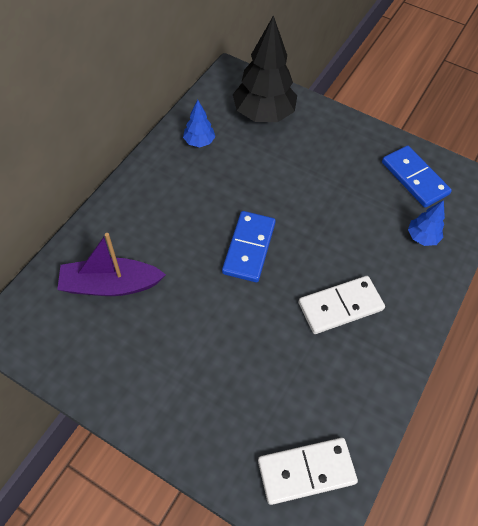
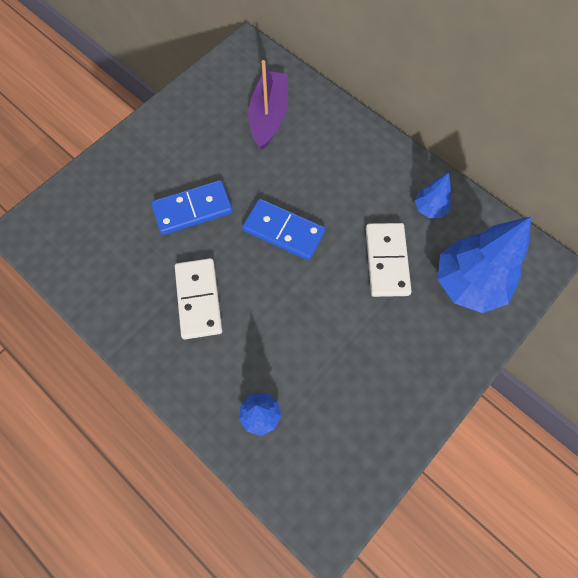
camera: 105 degrees right, 10 degrees up
black tree [233,15,297,122] -> blue tree [438,216,531,313]
white domino [258,438,358,505] -> white domino moved to [366,223,412,297]
blue domino [382,145,452,208] -> blue domino moved to [151,180,233,235]

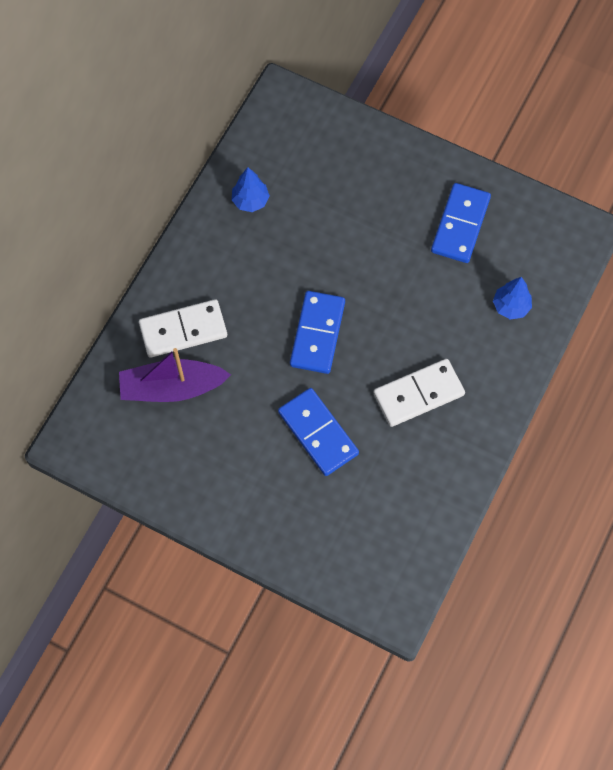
camera: 105 degrees left, 0 degrees up
white domino [366,223,412,297] -> white domino moved to [139,299,227,358]
blue tree [438,216,531,313] -> none
none -> blue domino [431,183,491,263]

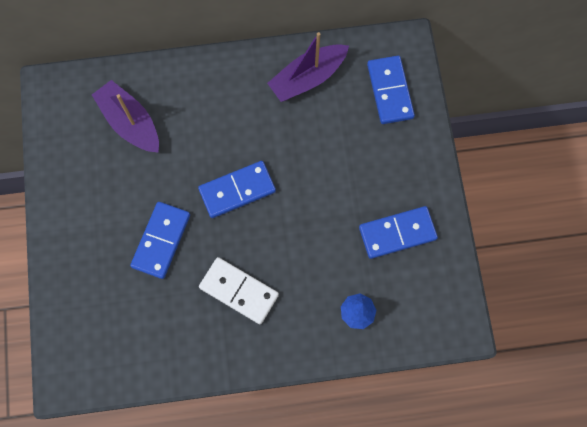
camera: 55 degrees right, 5 degrees up
white domino [139,299,227,358] -> none
blue tree [232,167,270,212] -> purple boat [267,32,349,102]
none -> blue domino [367,56,415,124]

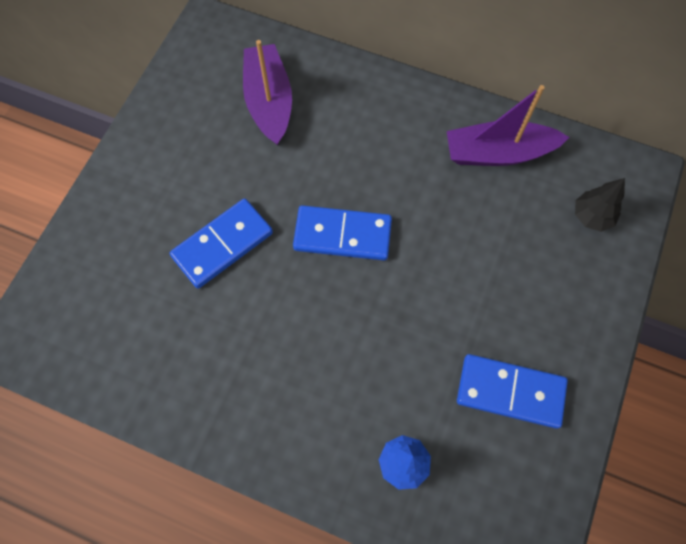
camera: 30 degrees right, 5 degrees down
white domino [199,257,279,324] -> none
blue domino [367,56,415,124] -> black tree [575,178,625,232]

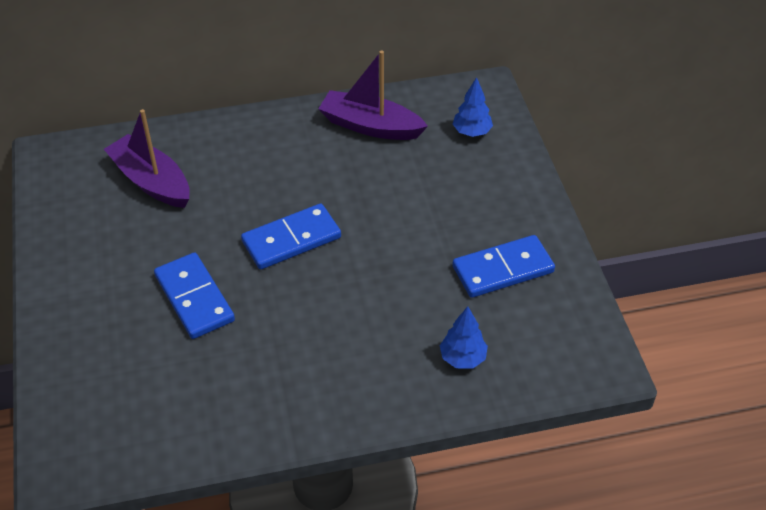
camera: 35 degrees left, 20 degrees down
blue domino [170,199,273,288] -> blue domino turned 45 degrees counterclockwise [154,252,235,339]
purple boat [447,85,569,166] -> purple boat turned 60 degrees clockwise [318,50,428,140]
black tree [575,178,625,232] -> blue tree [453,77,493,137]

